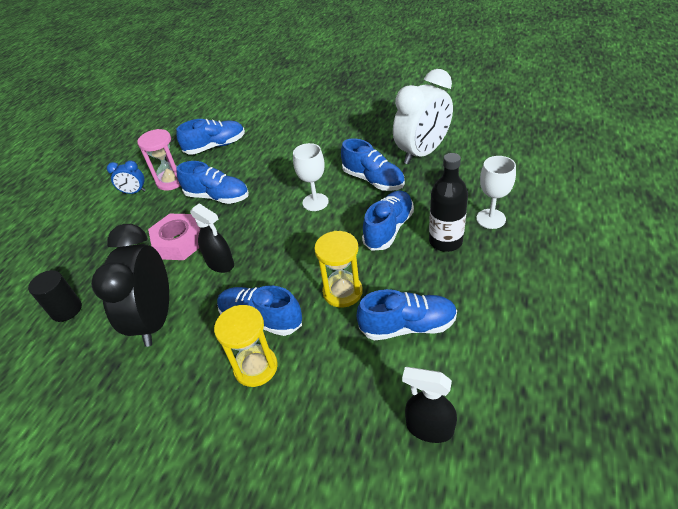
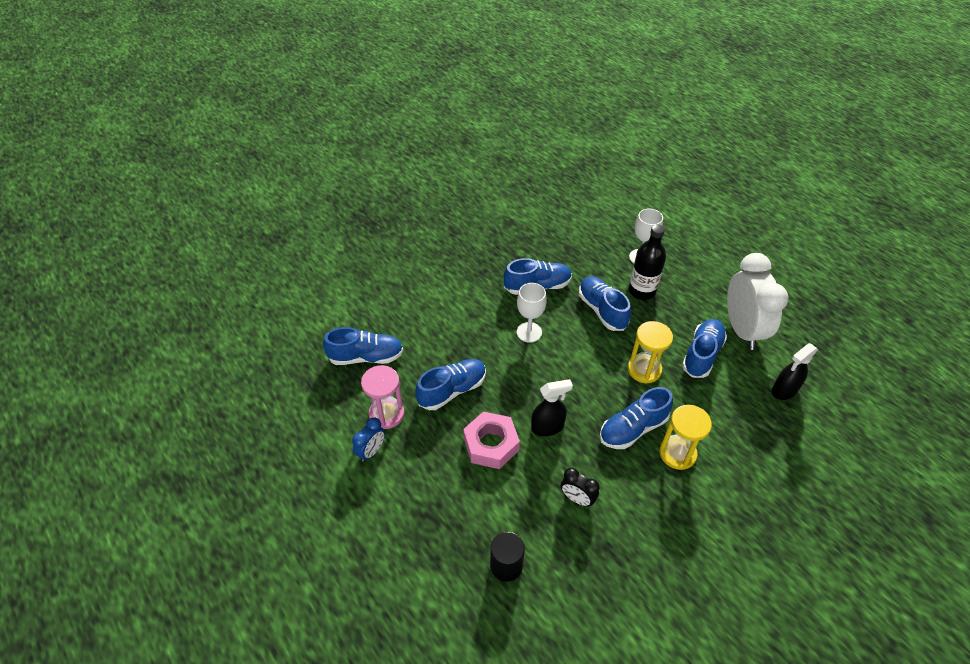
camera: 60 degrees left, 5 degrees up
black clock [91,224,169,347] -> black clock [561,468,599,507], size x0.46
blue shoe [177,119,245,155] -> blue shoe turned 75 degrees clockwise [323,327,404,365]
white clock [393,69,453,164] -> white clock moved to [727,253,788,350]

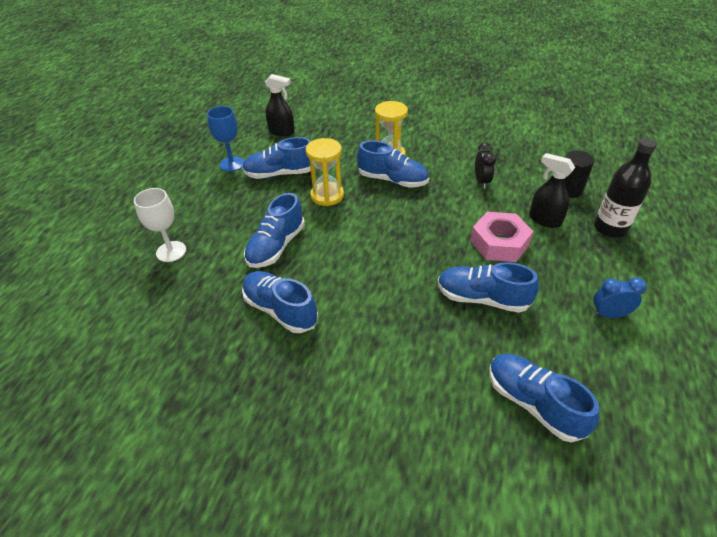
camera: 125 degrees left, 5 degrees down
pink hourglass [361,365,405,429] -> none
white goblet [517,283,547,343] -> none
black spray bottle [531,379,573,436] -> black spray bottle moved to [529,153,575,228]
black bottle [629,224,666,300] -> black bottle moved to [594,138,657,238]
white clock [727,253,788,350] -> blue goblet [207,106,244,171]

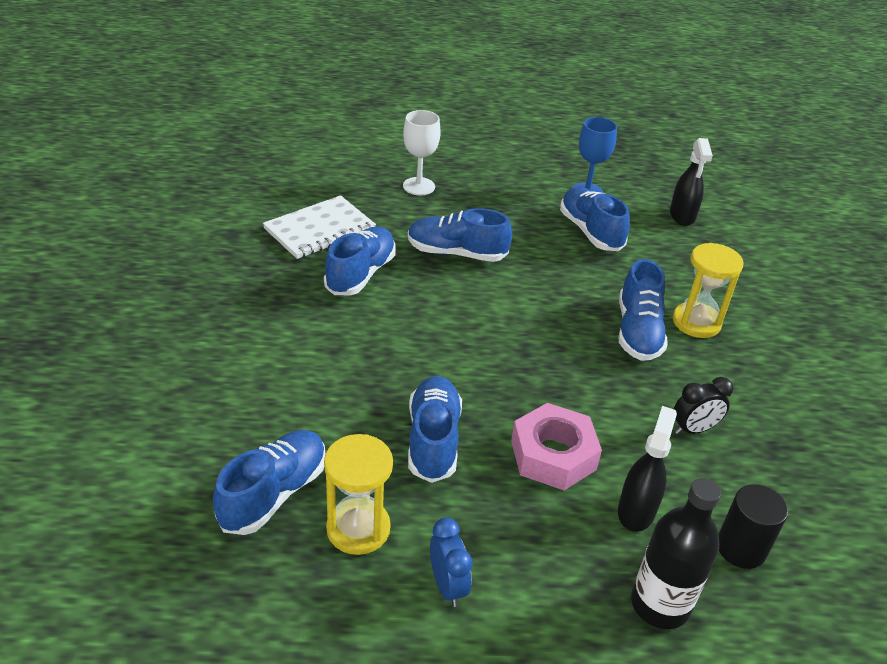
camera: 70 degrees right, 5 degrees down
yellow hourglass [305,138,344,206] -> yellow hourglass moved to [324,434,393,555]
none -> white notebook [263,195,376,259]

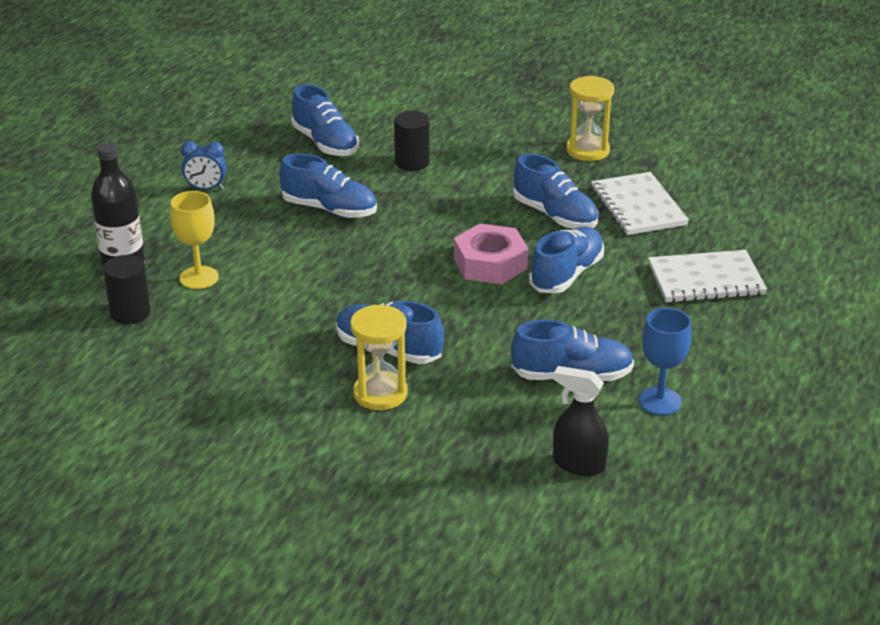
camera: 115 degrees right, 5 degrees down
yellow hourglass [324,434,393,555] -> yellow hourglass moved to [566,76,614,161]
white goblet [403,110,441,195] -> white notebook [648,250,767,303]
pink nut [511,403,602,490] -> pink nut moved to [454,223,528,284]
black spray bottle [618,406,677,532] -> yellow goblet [170,191,218,289]
black clock [674,377,733,434] -> none
none -> black cylinder [394,111,430,171]

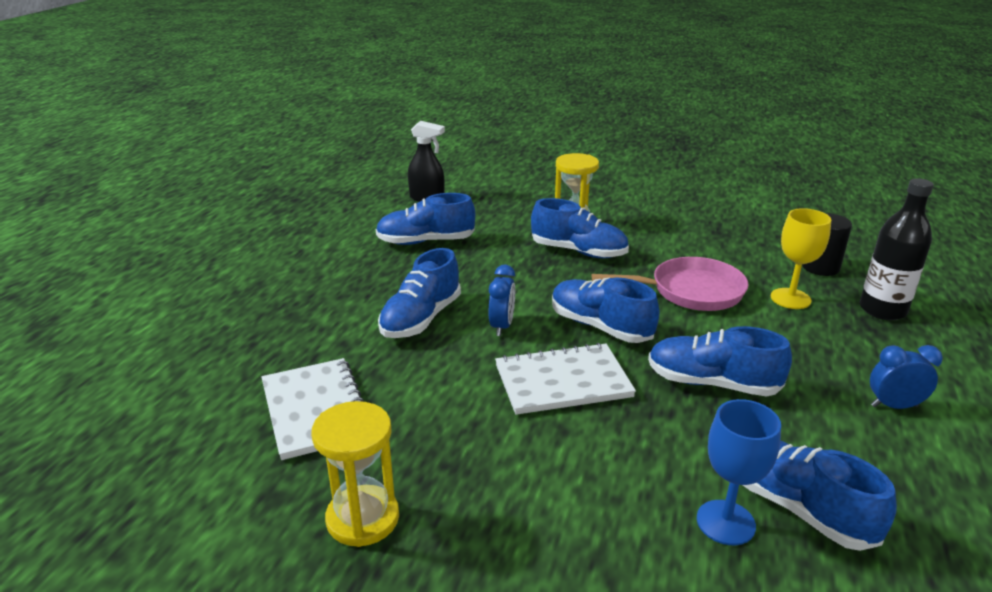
camera: 175 degrees right, 5 degrees down
black cylinder [394,111,430,171] -> none
pink nut [454,223,528,284] -> blue clock [489,264,515,336]
blue shoe [513,153,598,229] -> blue shoe moved to [552,278,660,343]
blue goblet [638,308,692,415] -> blue goblet moved to [697,399,781,545]
white notebook [648,250,767,303] -> white notebook moved to [495,343,636,415]
none -> pink pan [592,257,749,311]

